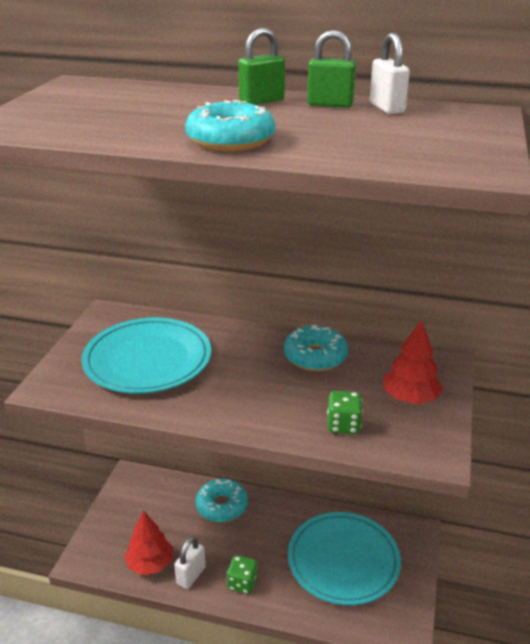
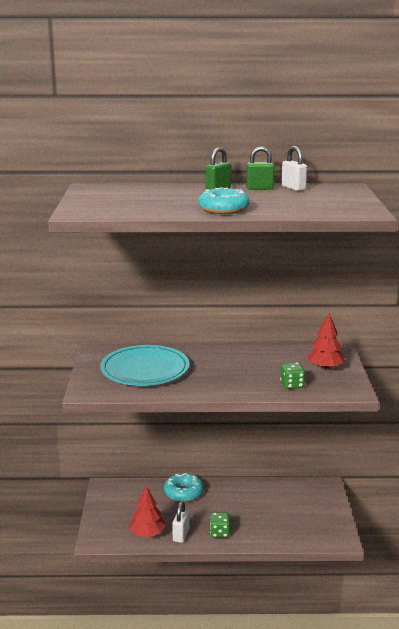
camera: 15 degrees left, 10 degrees down
turquoise donut [284,325,348,371] -> none
turquoise plate [288,512,401,605] -> none

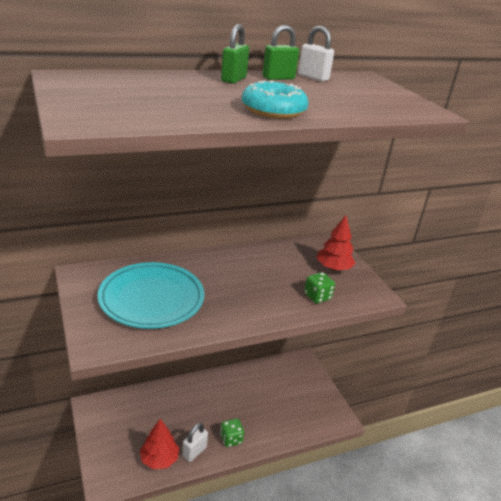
camera: 25 degrees left, 10 degrees up
turquoise donut [164,473,203,502] -> none
white padlock [172,501,189,543] -> white padlock turned 45 degrees clockwise [182,423,208,462]

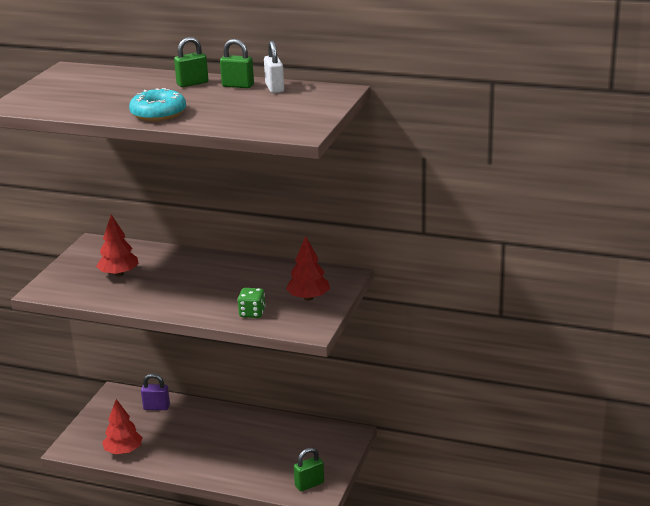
camera: 45 degrees right, 5 degrees down
turquoise plate [97,262,204,329] -> red tree [96,215,139,276]
white padlock [182,423,208,462] -> none
green dice [220,418,244,447] -> none
none -> purple padlock [141,373,170,410]
none -> green padlock [294,447,324,491]

